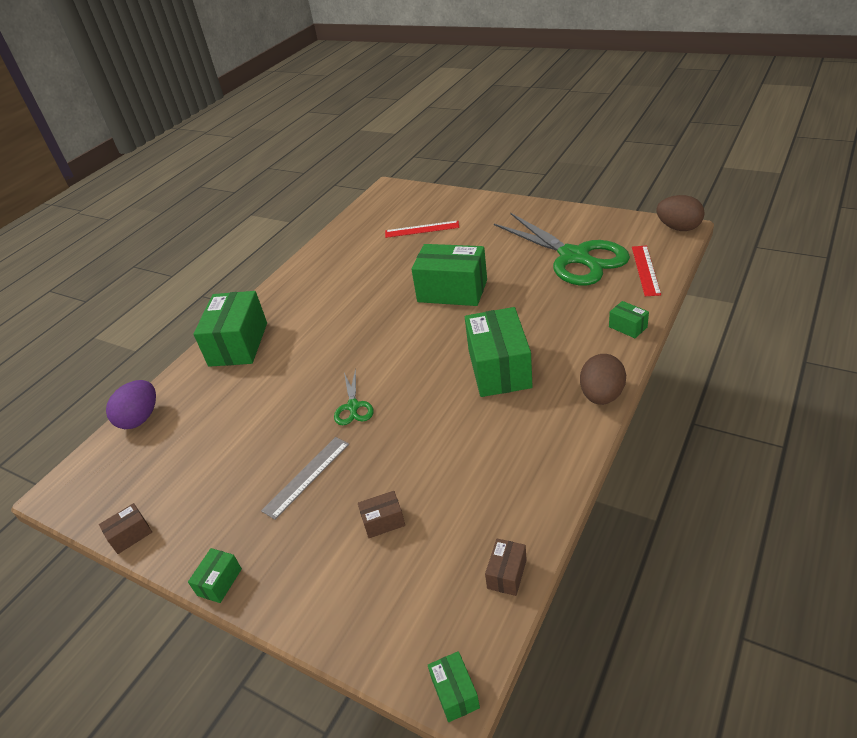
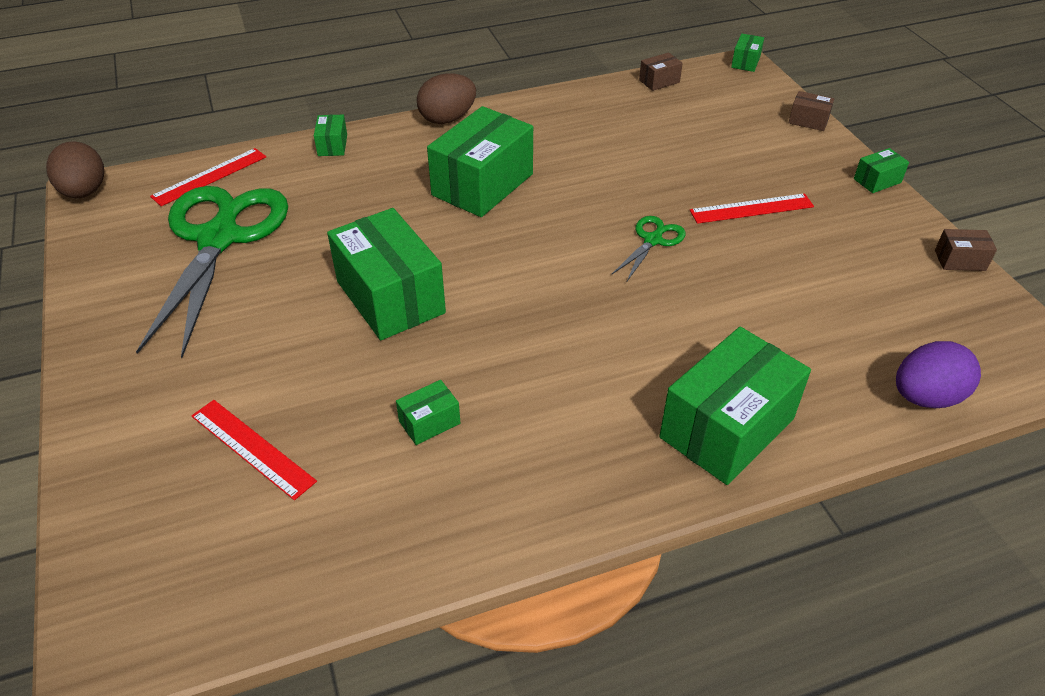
camera: 145 degrees left, 5 degrees up
grey ruler [261,437,349,520] -> red ruler [690,193,814,224]
brown box [358,491,405,538] -> brown box moved to [788,91,834,131]
none -> green box [396,380,460,445]

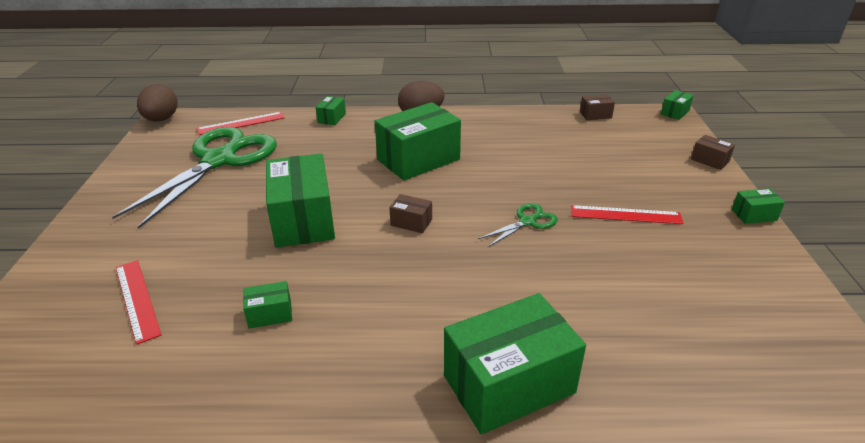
camera: 20 degrees right, 10 degrees down
purple egg [896,341,981,408] -> none
brown box [935,229,997,271] -> brown box moved to [389,194,432,233]

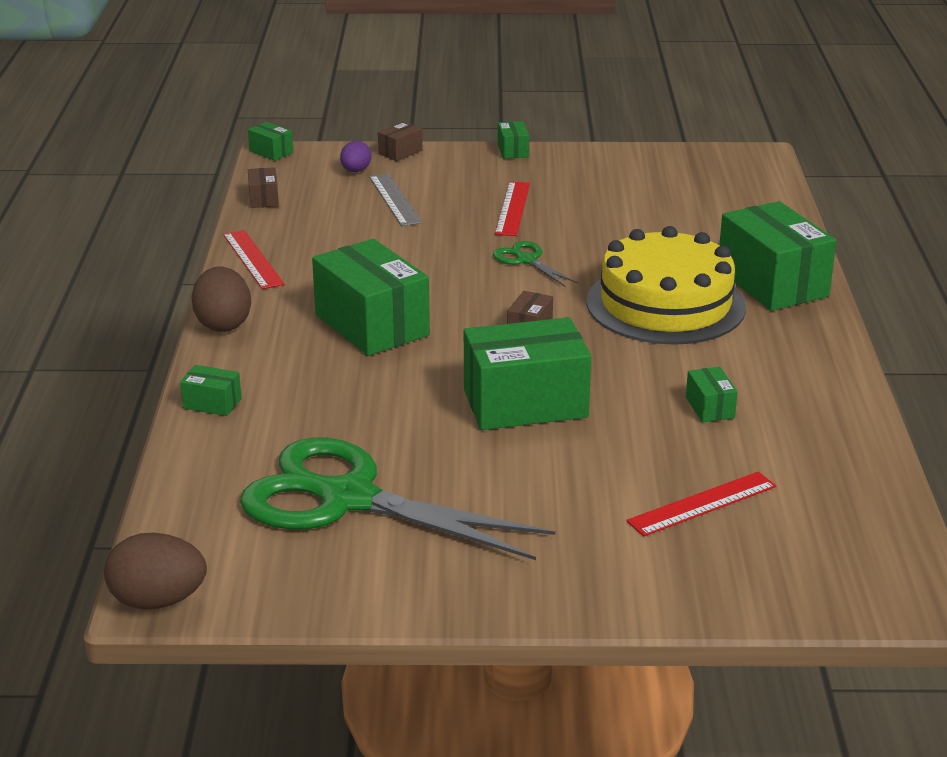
camera: 90 degrees left, 5 degrees down
red ruler [197,112,285,135] -> red ruler moved to [223,230,284,289]
none -> purple egg [340,141,372,172]
none -> grey ruler [369,174,422,226]
none -> yellow cake [586,226,746,345]

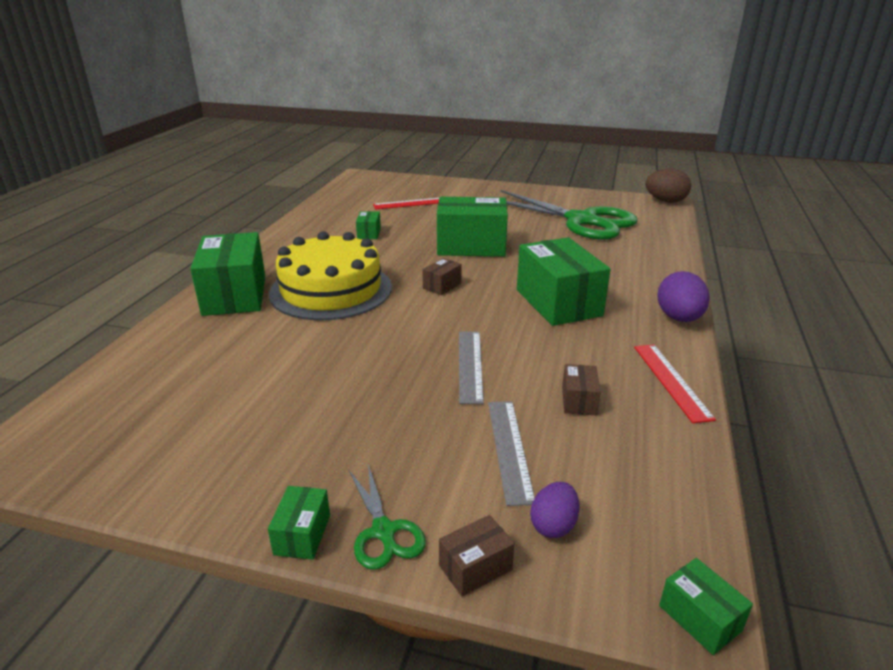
camera: 165 degrees left, 0 degrees up
green box [180,365,241,416] -> none
brown egg [191,266,251,332] -> purple egg [657,271,710,322]
brown box [248,167,279,208] -> brown box moved to [562,364,601,415]
green scissors [493,241,579,287] -> green scissors moved to [349,464,426,570]
red ruler [495,182,530,236] -> none
none -> grey ruler [459,332,484,404]

